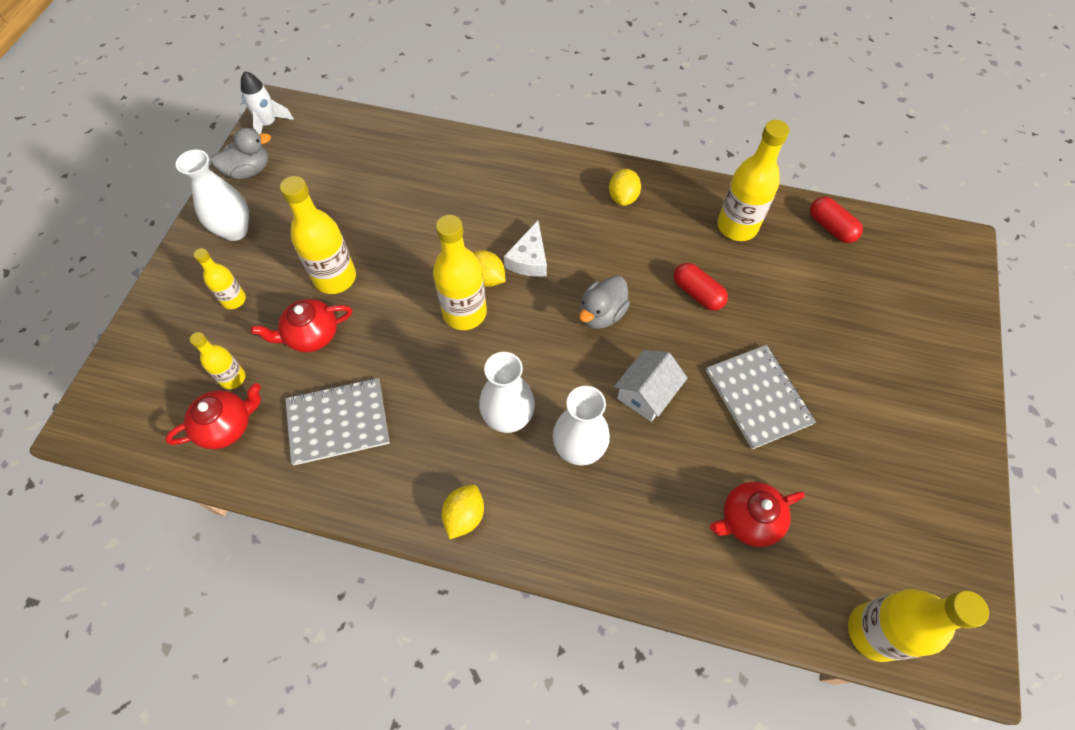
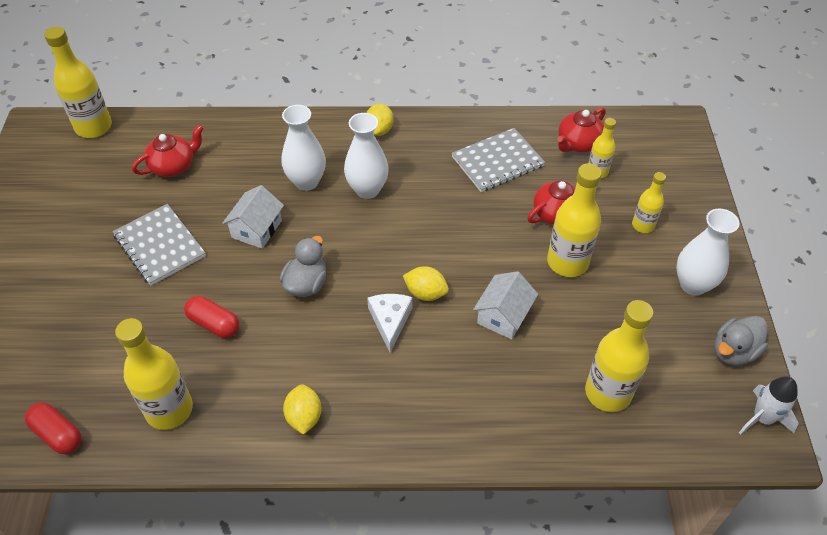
camera: 165 degrees right, 10 degrees down
yellow bottle [433,215,487,330] -> yellow bottle moved to [585,300,654,412]
none -> white house [473,271,538,339]

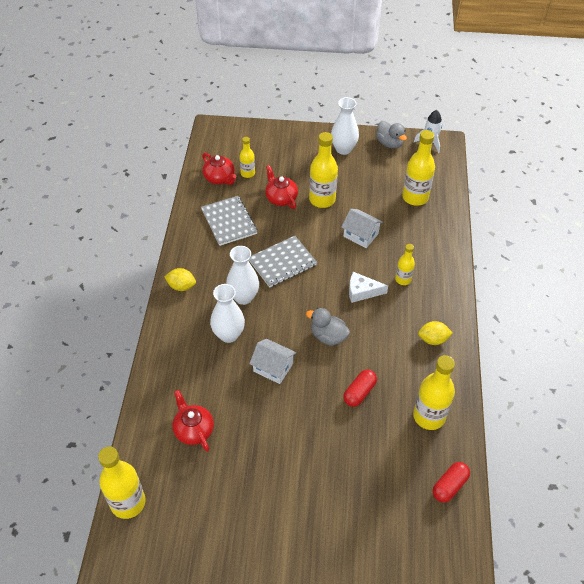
camera: 85 degrees left, 0 degrees up
grey notebook [112,204,206,286] -> grey notebook moved to [249,236,317,288]
yellow lemon [403,266,449,301] -> none
yellow bottle [632,172,666,233] -> yellow bottle moved to [395,244,415,285]

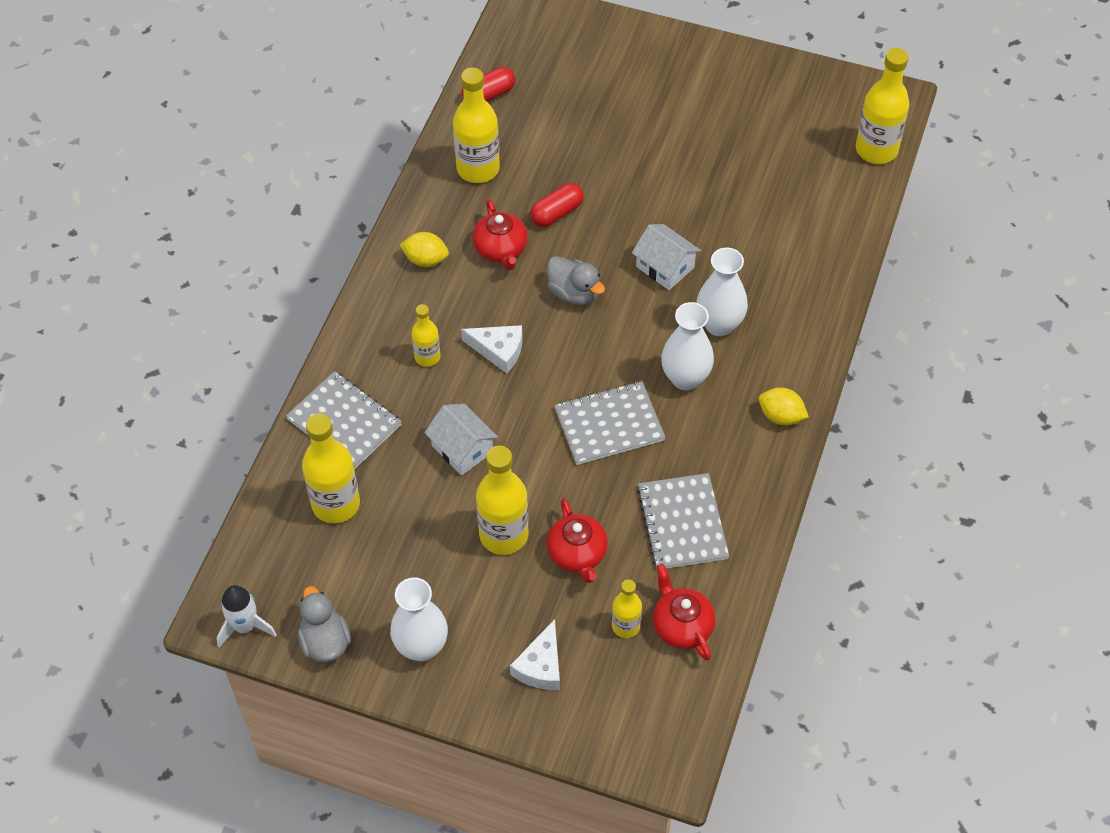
camera: 165 degrees left, 5 degrees up
red teapot [172,390,214,452] -> red teapot moved to [473,199,528,270]
none -> grey notebook [286,371,402,469]
none -> white cheese [510,619,560,690]

